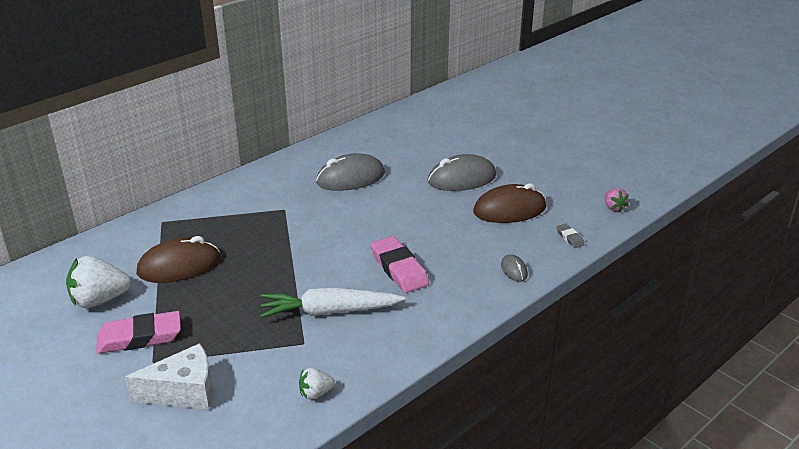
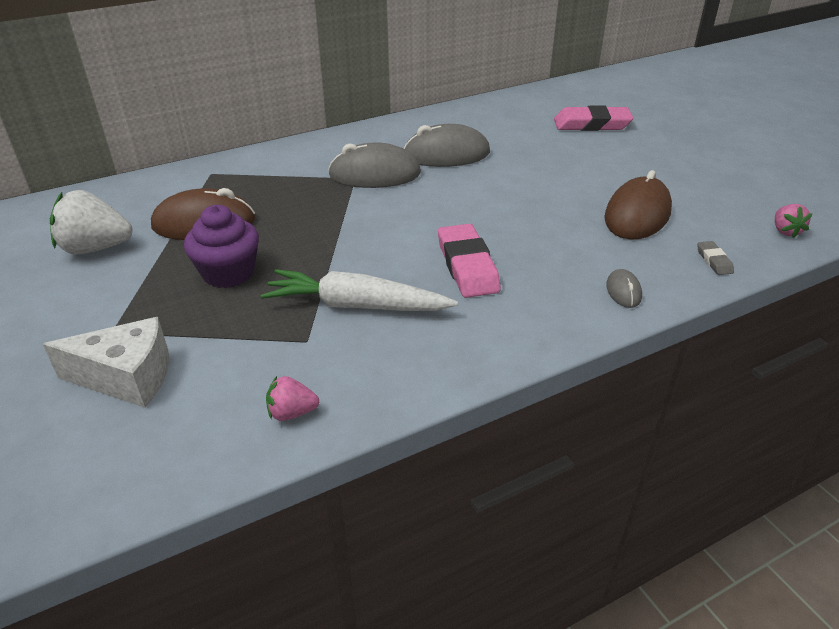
camera: 15 degrees right, 5 degrees up
pink eraser [96,311,181,354] -> pink eraser moved to [554,106,634,131]
white strawberry [299,368,335,399] -> pink strawberry [266,376,320,421]
grey mouse [428,154,496,191] -> grey mouse moved to [328,143,421,188]
brown mouse [473,183,546,223] -> brown mouse turned 60 degrees counterclockwise [604,170,672,239]
none -> purple cupcake [184,205,259,288]

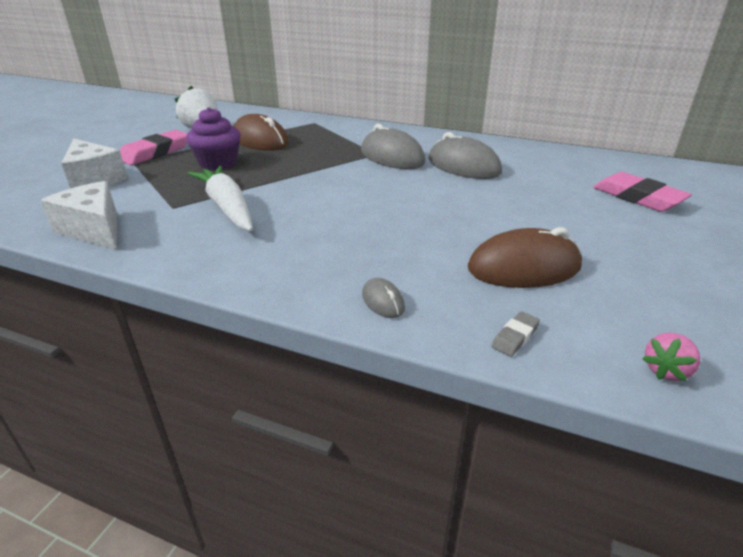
camera: 50 degrees right, 5 degrees down
pink strawberry [266,376,320,421] -> white cheese [41,181,117,250]
pink eraser [438,224,501,298] -> pink eraser moved to [120,130,187,165]
grey mouse [606,269,642,308] -> grey mouse turned 75 degrees counterclockwise [362,278,405,318]

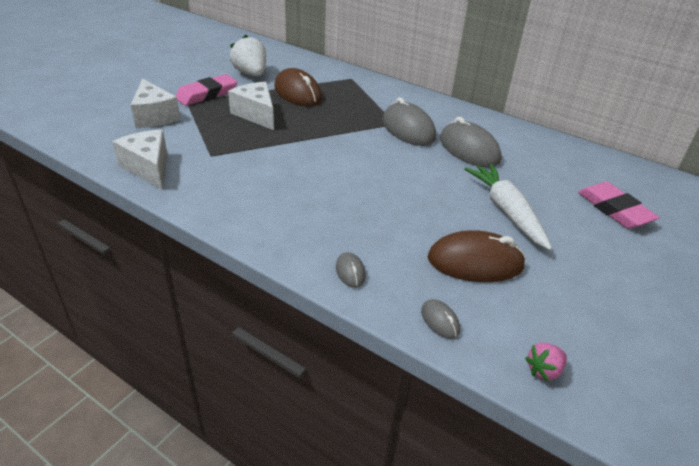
camera: 10 degrees right, 5 degrees up
purple cupcake [186,107,240,171] -> white cheese [228,82,274,130]
white carrot [187,166,253,231] -> white carrot moved to [464,164,552,250]
grey eraser [491,311,540,357] -> grey mouse [421,299,460,339]

